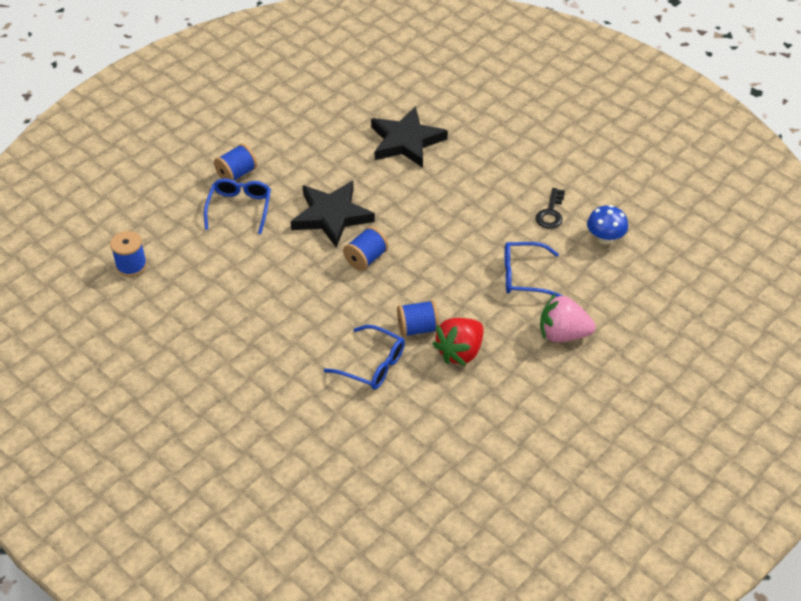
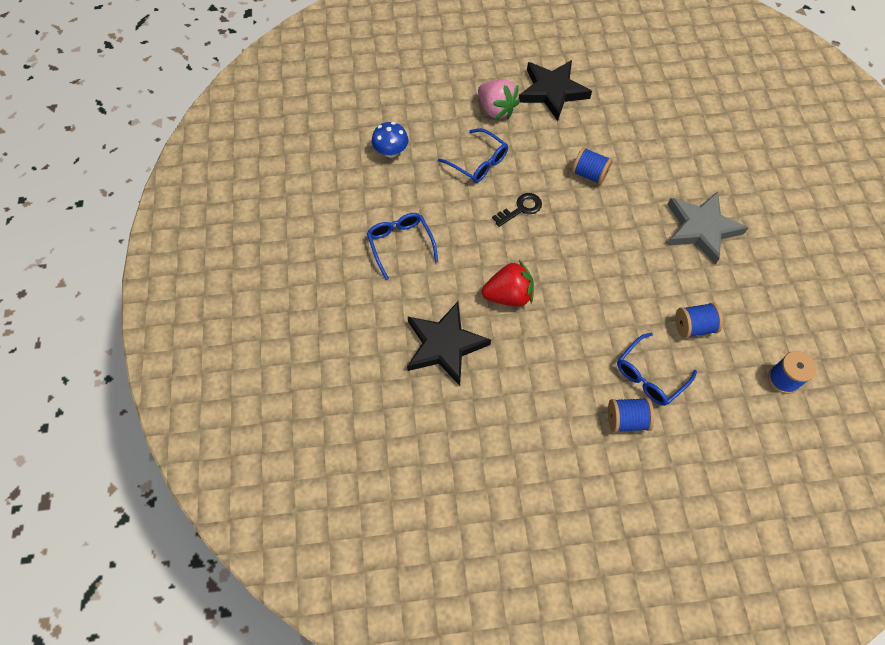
camera: 140 degrees left, 15 degrees up
black star [291,181,375,248] -> black star moved to [519,60,592,121]
blue glasses [324,325,405,390] -> blue glasses moved to [367,213,438,280]
blue spool [343,226,389,271] -> blue spool moved to [675,303,723,338]
red strawberry [432,318,484,366] -> red strawberry moved to [482,260,534,306]
black key [536,188,565,229] -> black key moved to [492,193,542,227]
none -> grey star [667,191,749,265]

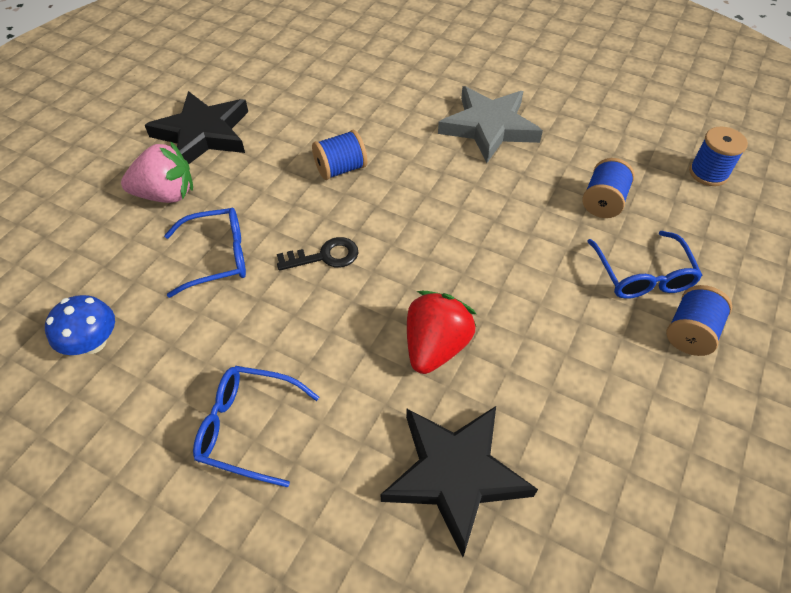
camera: 55 degrees left, 10 degrees down
black key [492,193,542,227] -> black key turned 75 degrees clockwise [277,237,359,271]

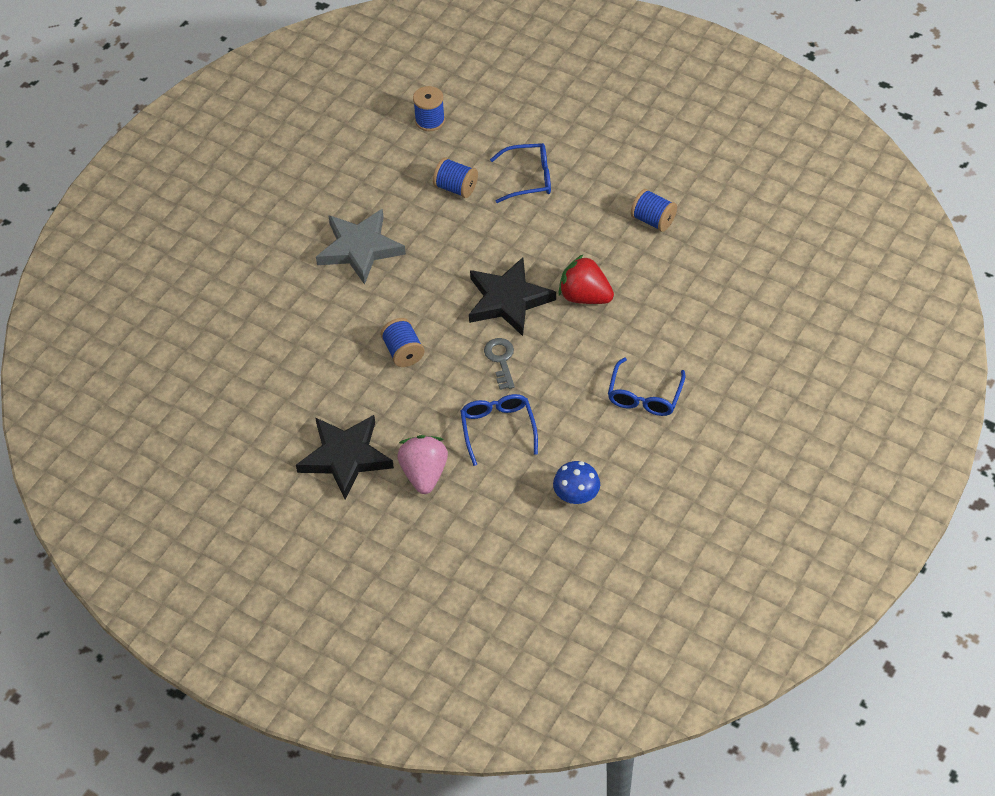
camera: 85 degrees left, 0 degrees up
black key [277,237,359,271] -> grey key [484,338,515,390]
black star [380,406,538,557] -> black star moved to [469,257,556,336]
blue spool [666,285,732,356] -> blue spool moved to [631,189,677,232]

